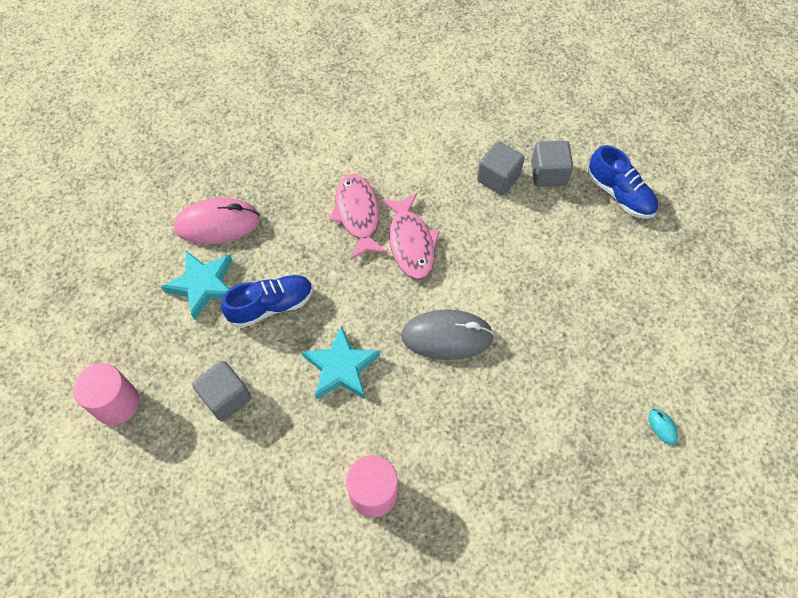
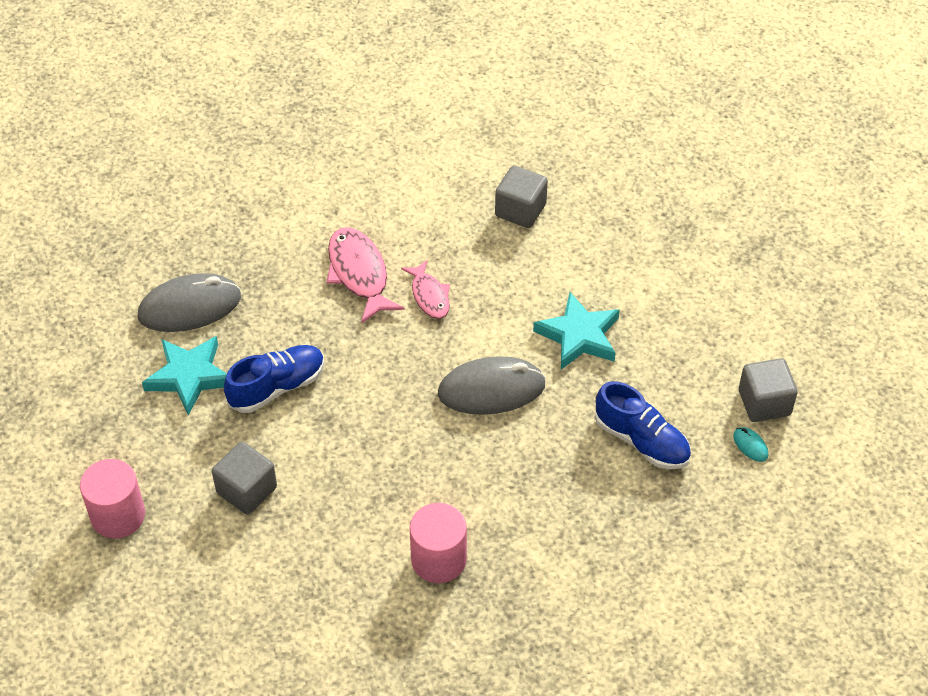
camera: 10 degrees left, 10 degrees down
pink mouse [174,198,260,244] -> grey mouse [138,273,241,332]
turquoise star [302,325,380,400] -> turquoise star moved to [533,292,620,369]
pink fish [381,193,440,280] -> pink fish [401,260,450,319], size x0.63
grey cube [531,141,573,187] -> grey cube moved to [739,358,797,422]
blue shoe [587,145,658,219] -> blue shoe moved to [595,381,691,469]

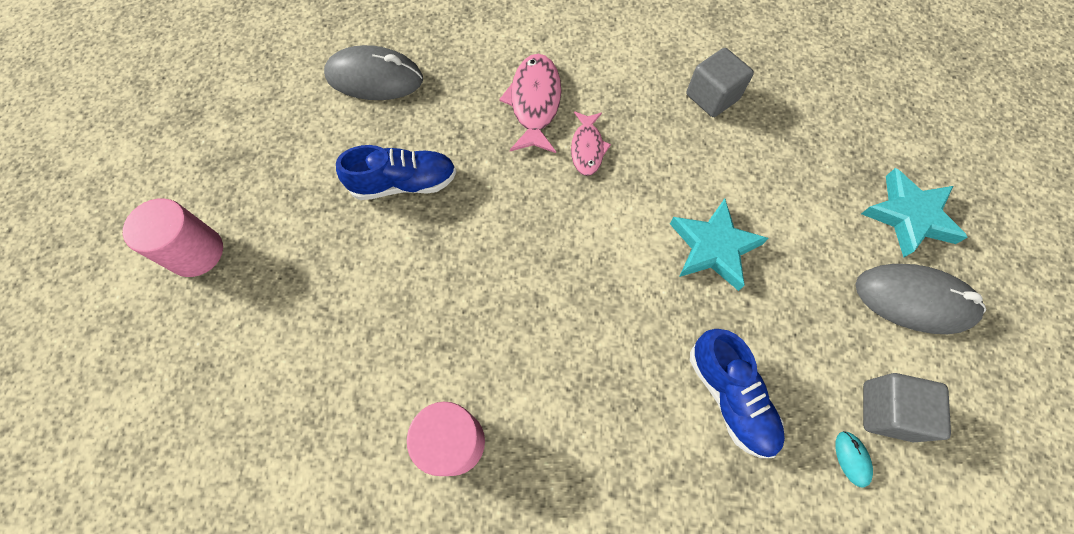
camera: 25 degrees right, 15 degrees up
turquoise star [142,336,227,415] -> turquoise star moved to [861,168,968,258]
grey cube [212,442,277,514] -> none
grey mouse [438,356,546,415] -> grey mouse moved to [855,264,986,334]

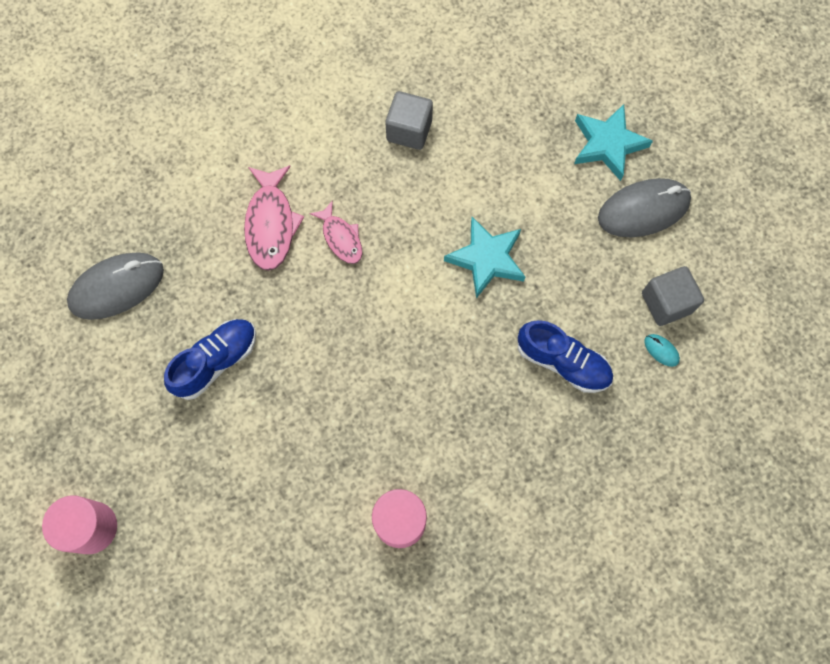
camera: 35 degrees left, 5 degrees up
pink fish [499,54,561,153] -> pink fish turned 150 degrees counterclockwise [244,165,304,271]

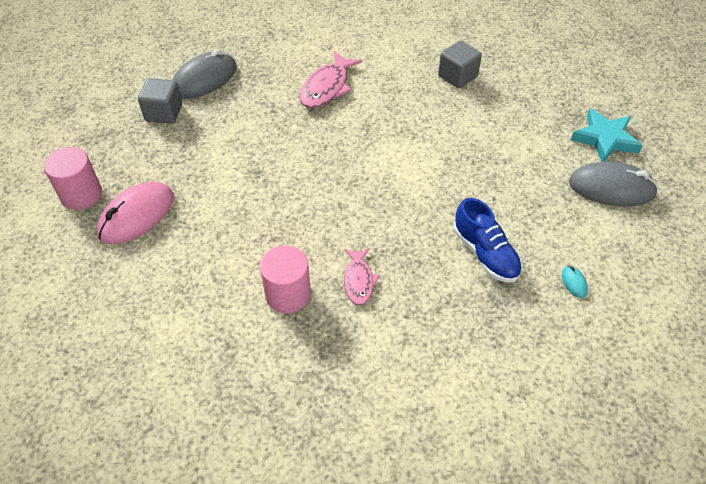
camera: 30 degrees right, 20 degrees down
grey mouse [67,252,164,320] -> grey mouse turned 45 degrees counterclockwise [173,49,237,99]
blue shoe [164,319,256,400] -> none
pink fish [309,200,362,264] -> pink fish moved to [344,248,379,305]
turquoise star [444,217,525,298] -> none
grey cube [642,266,704,326] -> grey cube moved to [138,78,182,124]
none -> pink mouse [97,182,174,244]

